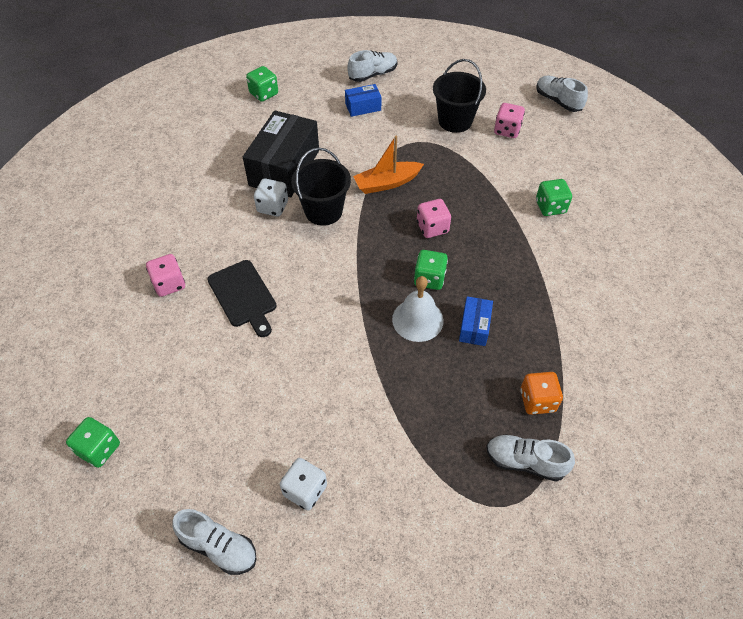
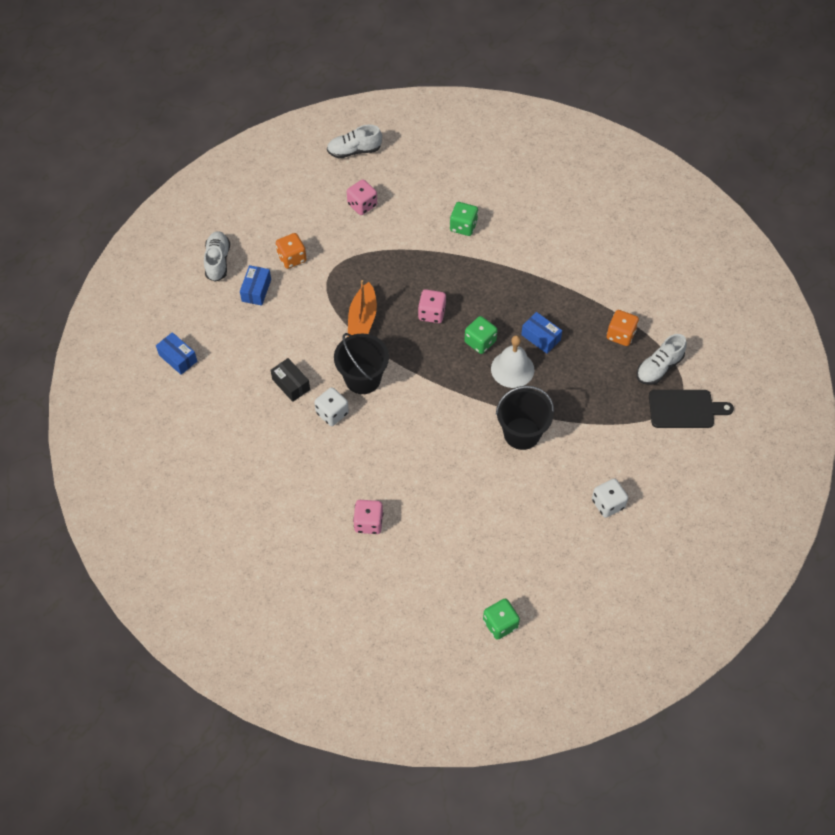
camera: 60 degrees left, 5 degrees up
white shoe [172,509,256,575] -> none
black cutting board [207,260,277,337] -> black cutting board moved to [649,390,734,428]
black box [243,110,319,198] -> black box [271,358,310,402], size x0.48
green dice [246,66,278,102] -> blue box [156,332,197,375]
black bucket [433,59,486,133] -> black bucket moved to [496,386,554,450]
none -> orange dice [276,233,307,269]

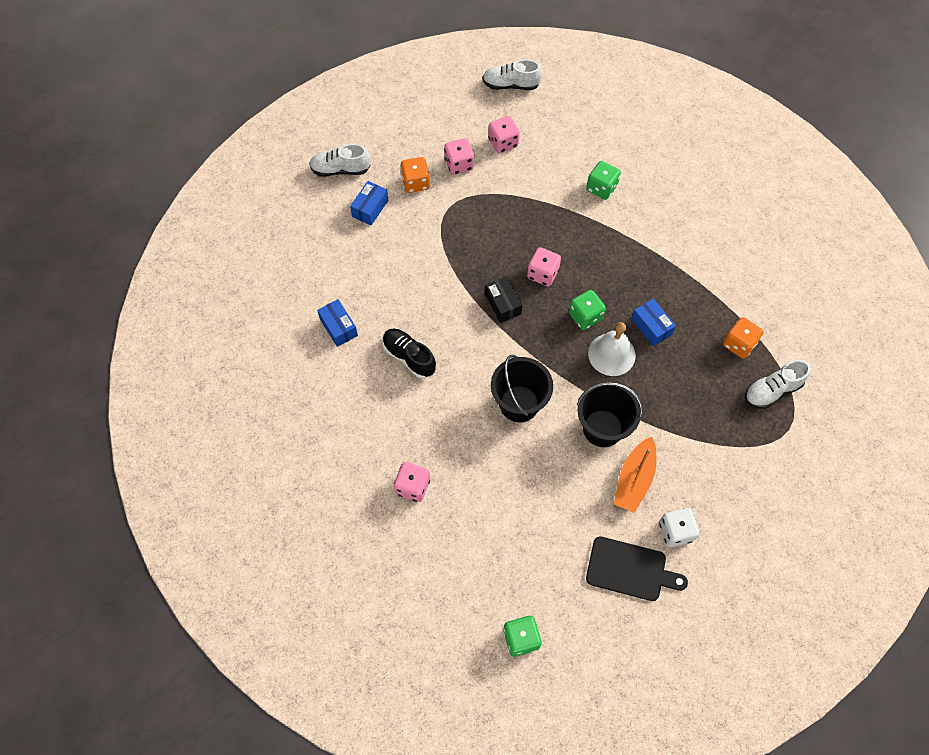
camera: 15 degrees right, 5 degrees up
blue box [156,332,197,375] -> blue box moved to [317,299,358,347]
white shoe [204,231,230,282] -> white shoe turned 105 degrees counterclockwise [309,144,371,177]
black box [271,358,310,402] -> black box moved to [485,276,522,323]
white dice [314,387,349,426] -> black shoe [382,329,436,379]
black bucket [334,333,389,394] -> black bucket moved to [491,355,553,422]
orange boat [348,280,377,337] -> orange boat moved to [614,437,656,513]
black cutting board [649,390,734,428] -> black cutting board moved to [586,536,688,601]
none -> pink dice [444,138,474,175]

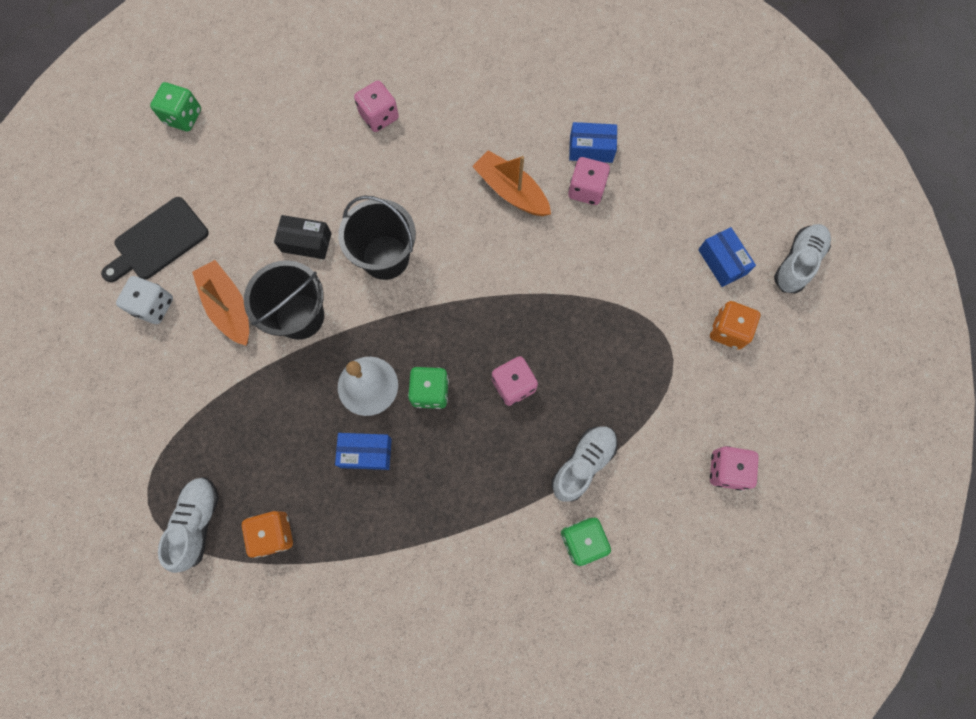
camera: 125 degrees right, 10 degrees up
black shoe [382,329,436,379] -> orange boat [472,150,551,216]
pink dice [444,138,474,175] -> pink dice moved to [568,157,610,205]
white shoe [483,59,542,90] -> white shoe moved to [551,426,618,502]
black box [485,276,522,323] -> black box moved to [274,215,332,259]

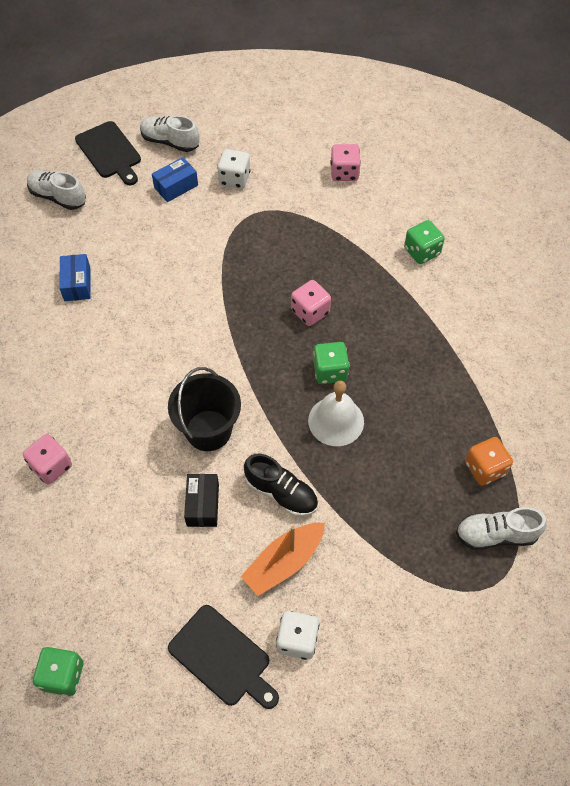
camera: 100 degrees left, 15 degrees down
black bucket [244,260,324,340] -> black shoe [244,454,318,517]
blue box [335,433,392,470] -> none
orange boat [472,150,551,216] -> none
white shoe [551,426,618,502] -> white shoe moved to [27,170,86,210]
pink dice [568,157,610,205] -> none
orange dice [710,301,760,350] -> white dice [217,149,250,189]
none -> black cutting board [75,121,141,185]

